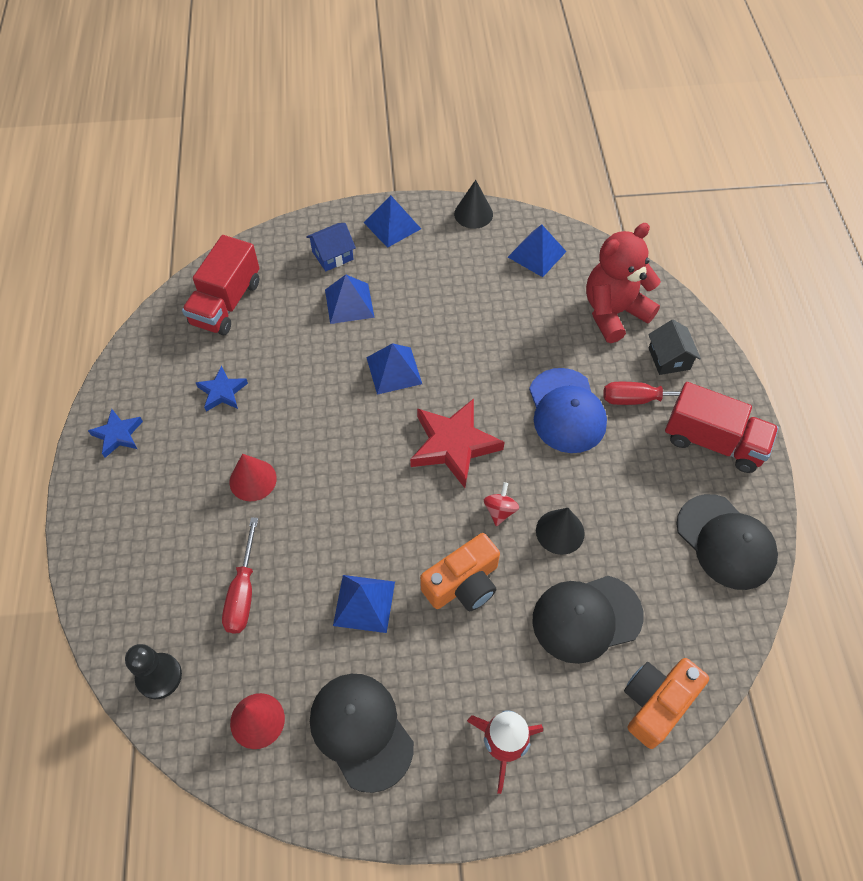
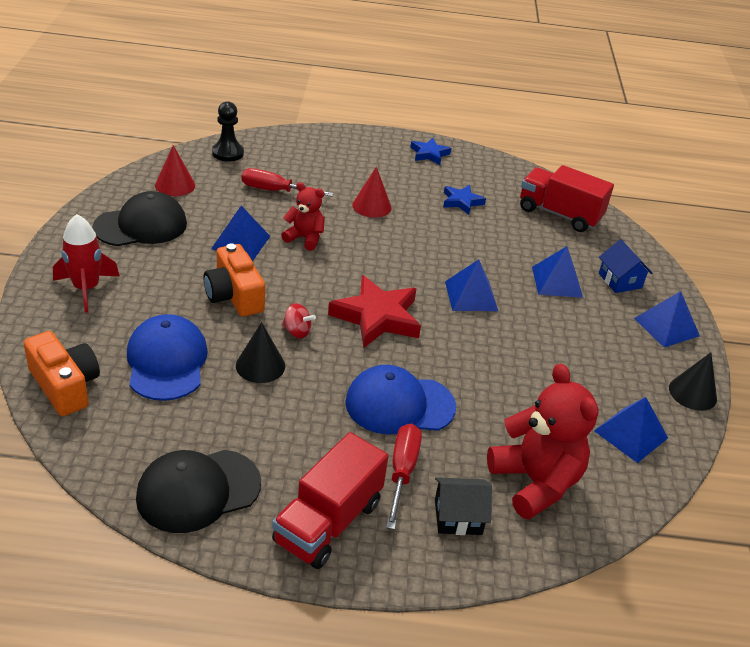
camera: 95 degrees right, 20 degrees down
black cap [532,576,644,664] -> blue cap [127,314,208,401]
none -> red teddy bear [281,182,325,251]

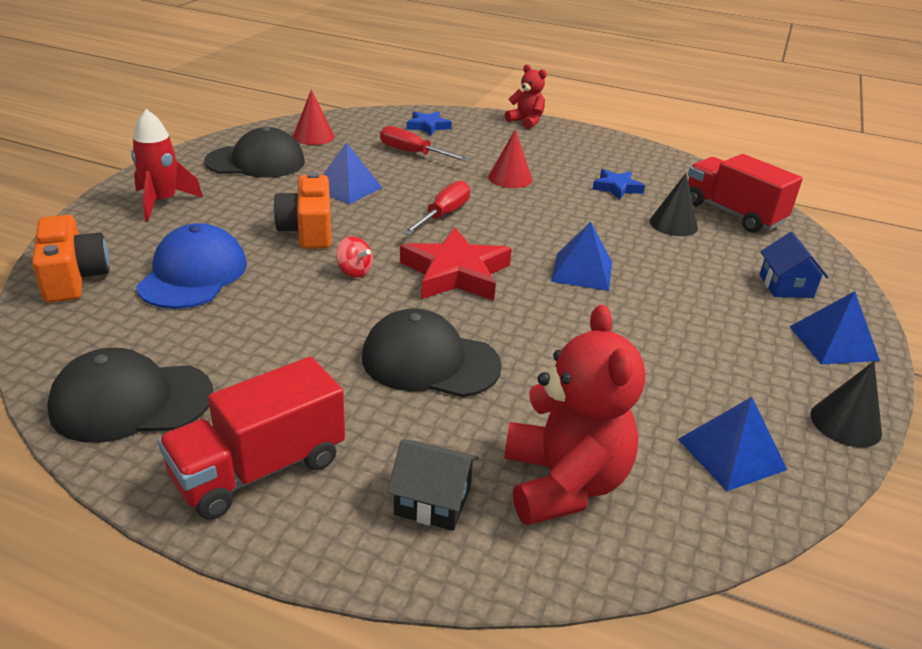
camera: 20 degrees right, 5 degrees down
black pawn [212,101,244,162] -> none
black cone [236,322,285,383] -> black cone moved to [650,173,698,236]
red teddy bear [281,182,325,251] -> red teddy bear moved to [505,65,547,129]
blue cap [345,365,456,435] -> black cap [362,308,502,397]
red screwdriver [386,424,422,530] -> red screwdriver moved to [402,180,470,235]
blue star [410,138,451,165] -> blue star moved to [407,111,452,135]
blue pyramid [532,246,583,298] -> none

